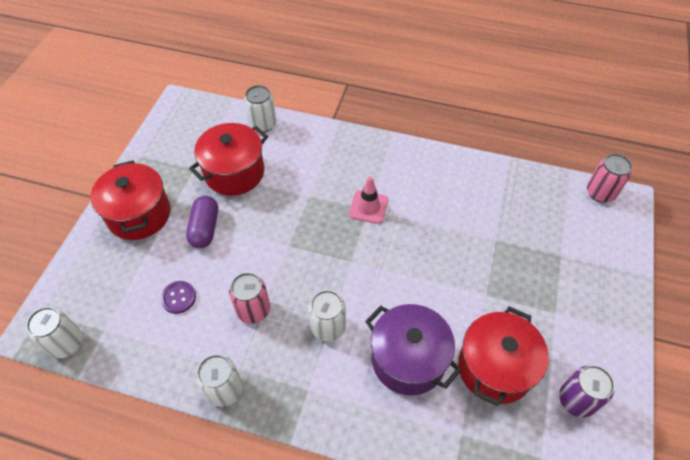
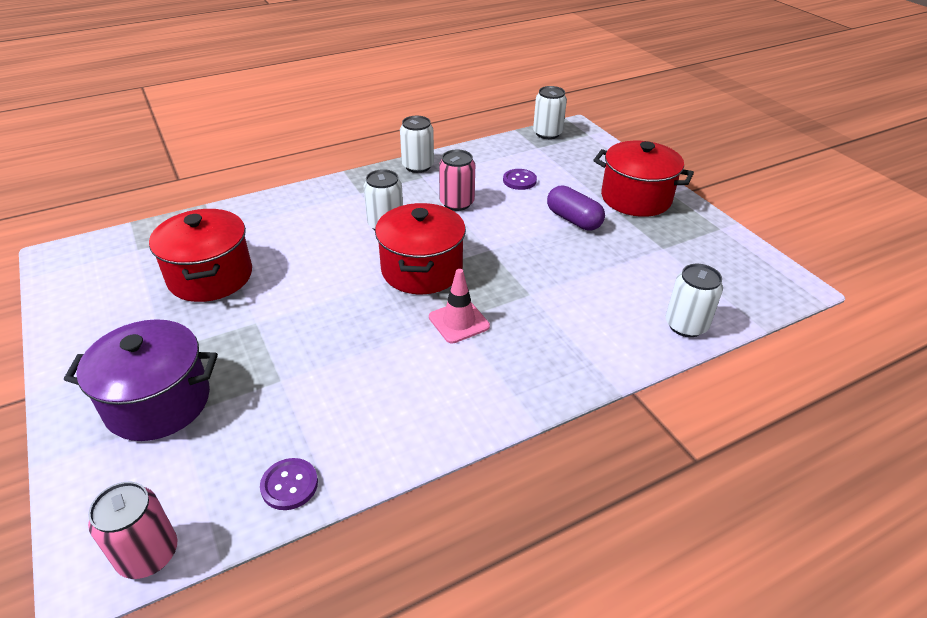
camera: 135 degrees right, 15 degrees down
red pot [189,123,268,196] -> red pot moved to [375,203,466,294]
purple pot [365,304,461,395] -> purple pot moved to [64,319,218,441]
purple can [559,365,615,418] -> none
none -> purple button [260,458,318,510]

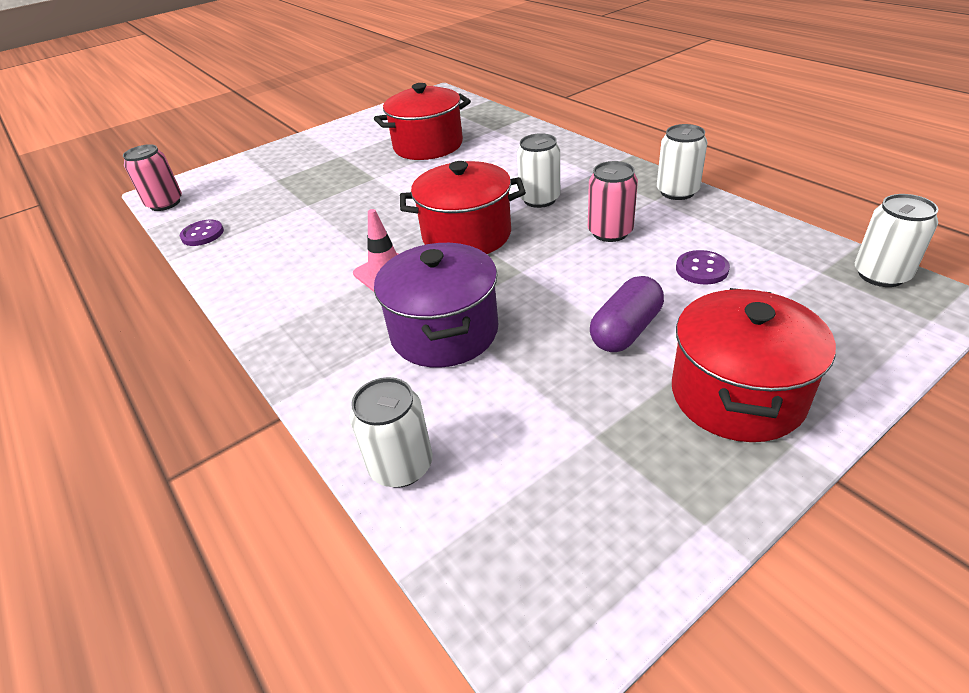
camera: 85 degrees right, 0 degrees up
purple pot [64,319,218,441] -> purple pot moved to [374,243,498,367]

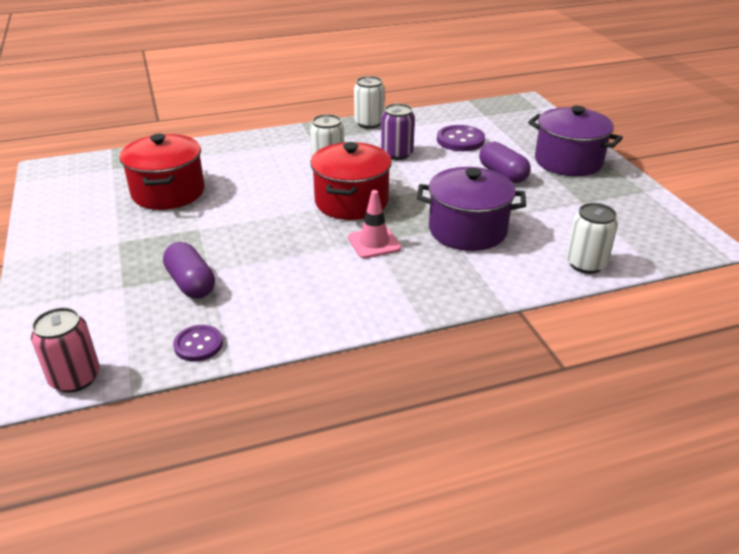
camera: 75 degrees left, 5 degrees down
pink can [588,161,638,242] -> purple can [381,103,415,160]
red pot [672,288,836,442] -> purple pot [528,106,623,176]
purple button [676,250,730,285] -> purple button [437,125,485,151], size x1.52
white can [855,194,939,287] -> none
none -> purple capsule [163,242,215,299]

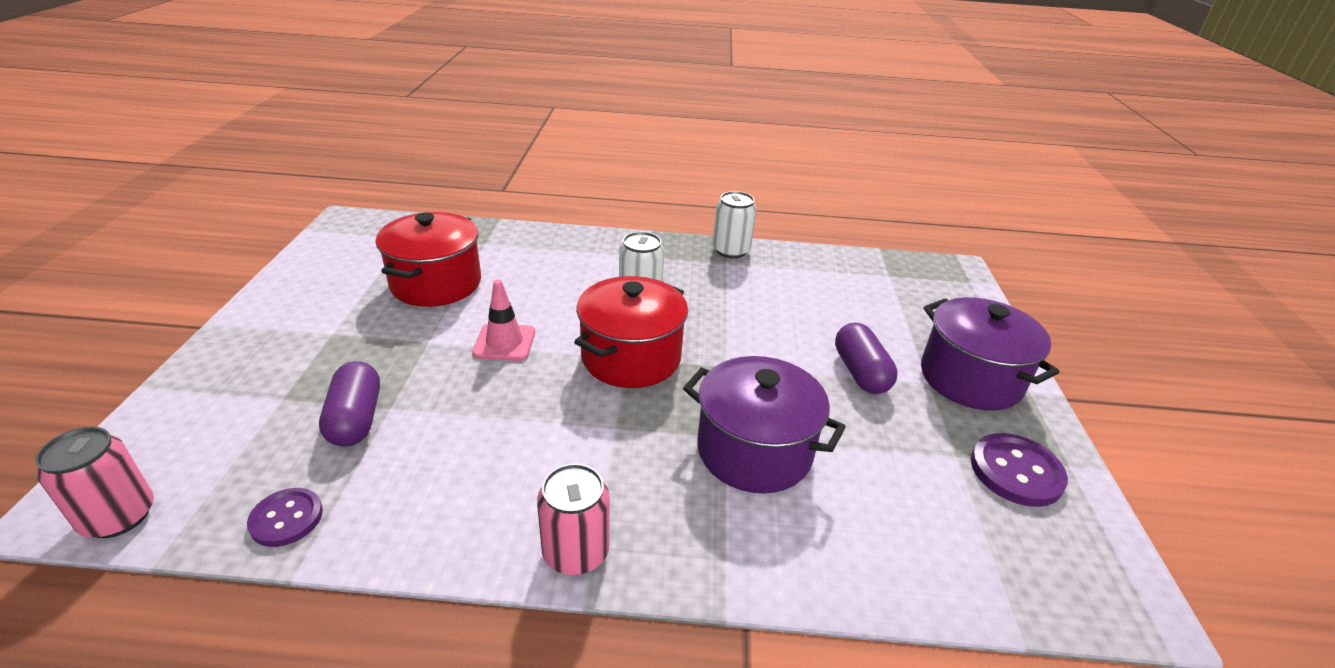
camera: 20 degrees right, 0 degrees up
pink traffic cone [348,190,401,259] -> pink traffic cone moved to [472,280,535,361]
purple can [381,103,415,160] -> none
purple button [437,125,485,151] -> purple button moved to [971,433,1068,507]
white can [566,203,618,274] -> none
none -> pink can [537,463,610,575]

